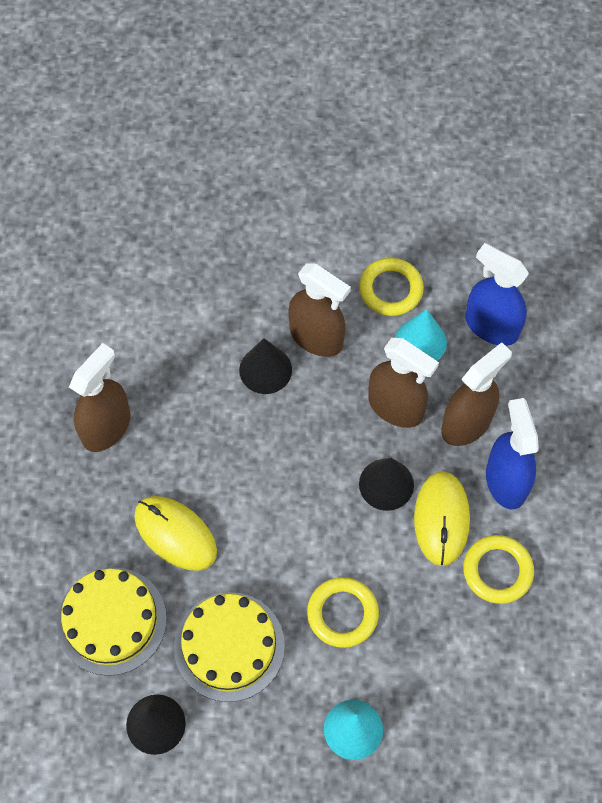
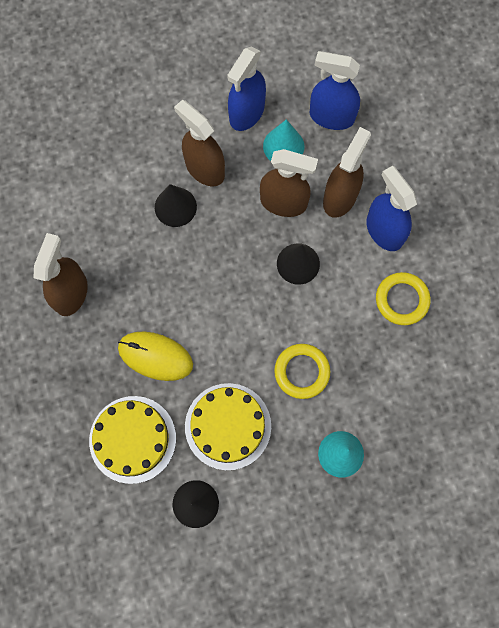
camera: 20 degrees left, 10 degrees up
brown spray bottle [288,264,351,357] -> brown spray bottle turned 150 degrees counterclockwise [174,100,225,186]
yellow ring [359,258,424,316] -> blue spray bottle [227,46,266,131]
yellow mouse [414,471,470,566] -> none

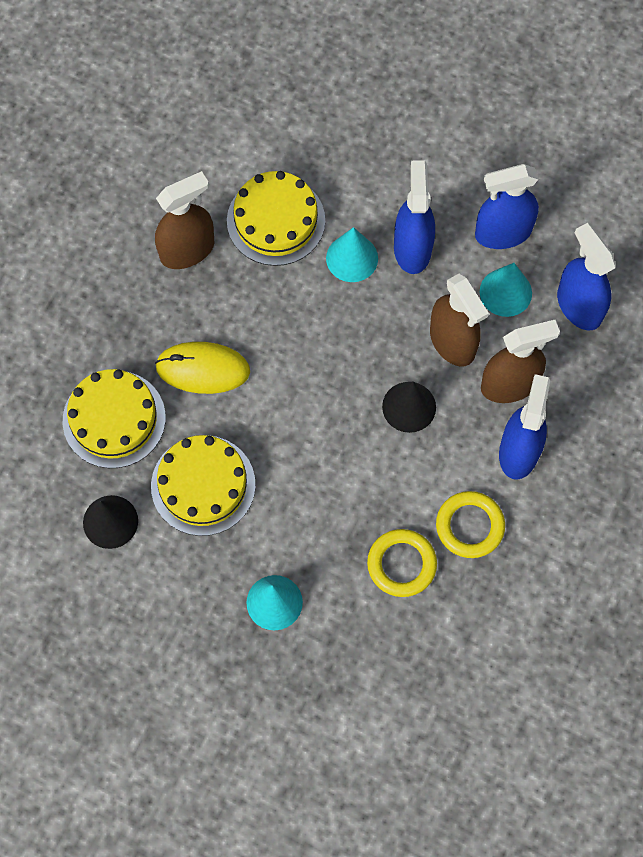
camera: 45 degrees right, 5 degrees down
yellow mouse [118,331,193,381] -> yellow mouse turned 60 degrees counterclockwise [155,342,250,394]
black cone [155,184,197,227] -> turquoise cone [326,227,378,282]
brown spray bottle [174,100,225,186] -> blue spray bottle [394,161,435,274]
yellow ring [274,344,330,399] -> yellow ring moved to [367,529,437,597]
none -> yellow cake [227,171,325,266]

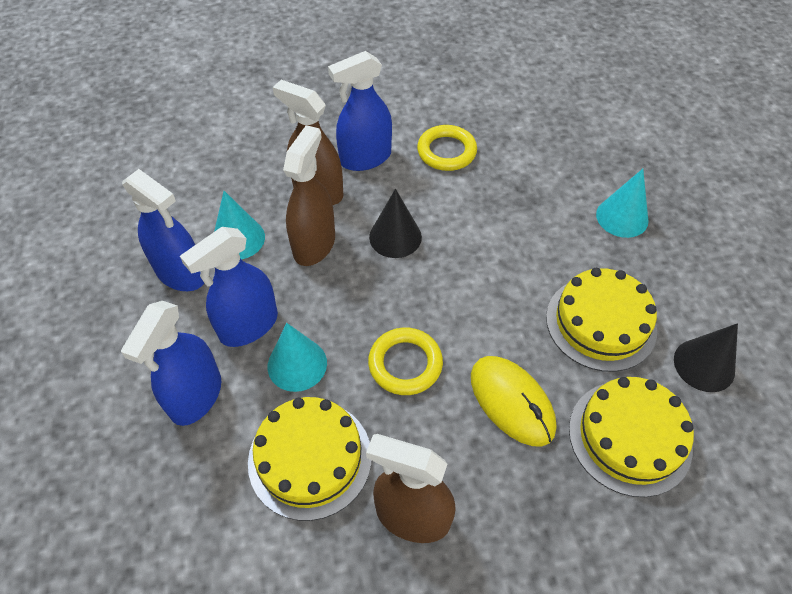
camera: 130 degrees left, 15 degrees down
yellow ring [367,529,437,597] -> yellow ring moved to [368,328,443,395]
blue spray bottle [557,223,616,330] -> blue spray bottle moved to [121,301,221,426]

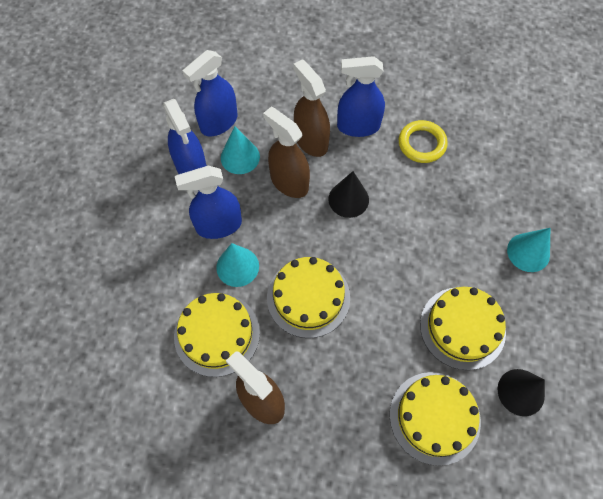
camera: 25 degrees right, 10 degrees up
blue spray bottle [121,301,221,426] -> blue spray bottle moved to [183,50,237,136]
brown spray bottle [283,125,335,266] -> brown spray bottle turned 90 degrees counterclockwise [263,107,310,198]
yellow ring [368,328,443,395] -> yellow cake [267,257,350,338]
yellow mouse [471,356,556,446] -> none

